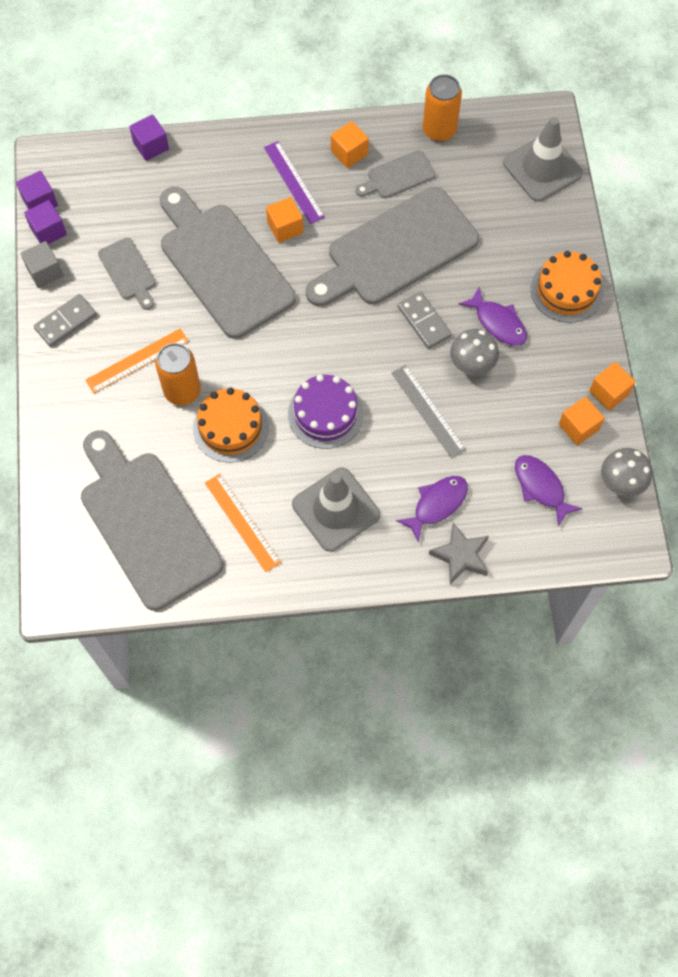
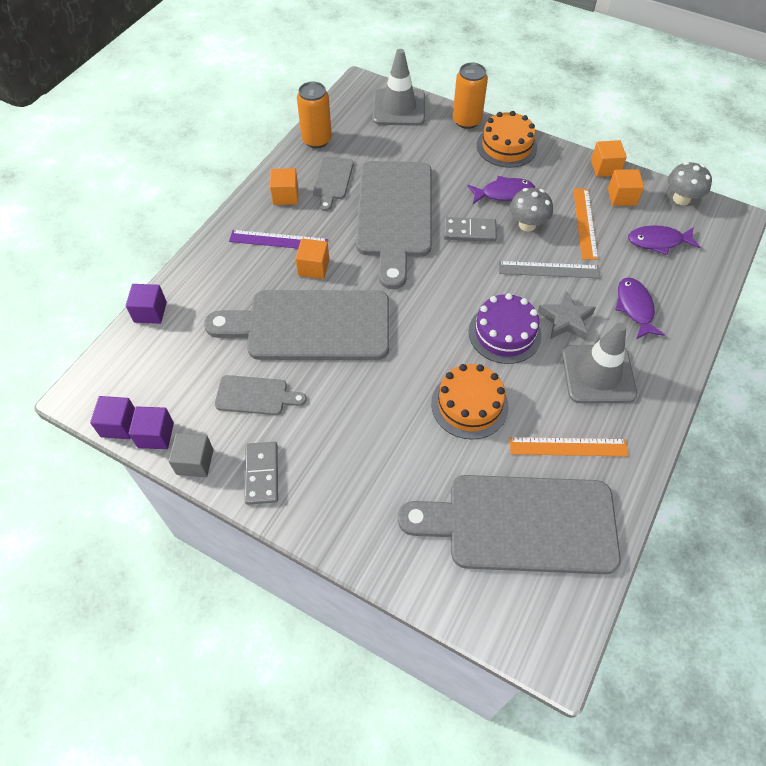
camera: 55 degrees left, 10 degrees down
orange ruler [85,329,189,393] -> orange ruler moved to [573,188,598,260]
orange can [155,343,201,405] -> orange can moved to [453,63,488,129]
grey star [429,523,489,584] -> grey star moved to [537,291,596,341]

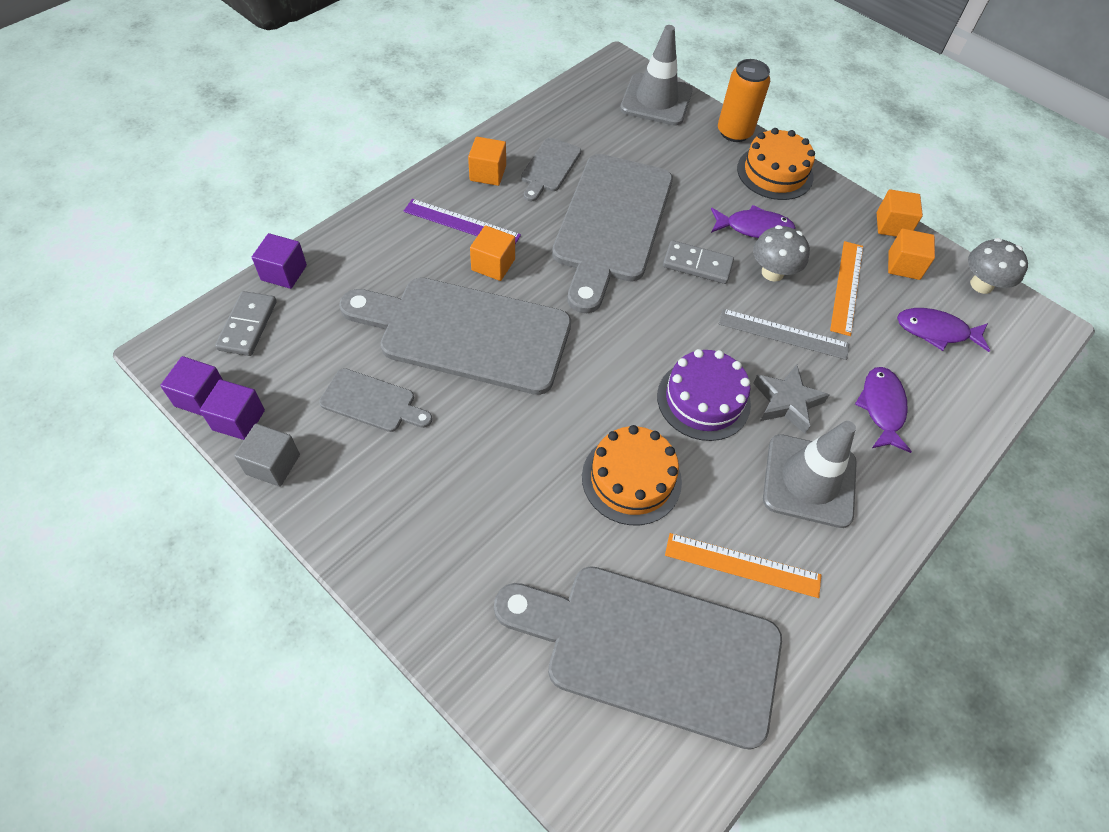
camera: 10 degrees right, 0 degrees up
grey domino [244,442,278,505] -> grey domino moved to [215,291,277,356]
orange can [297,82,332,148] -> none

